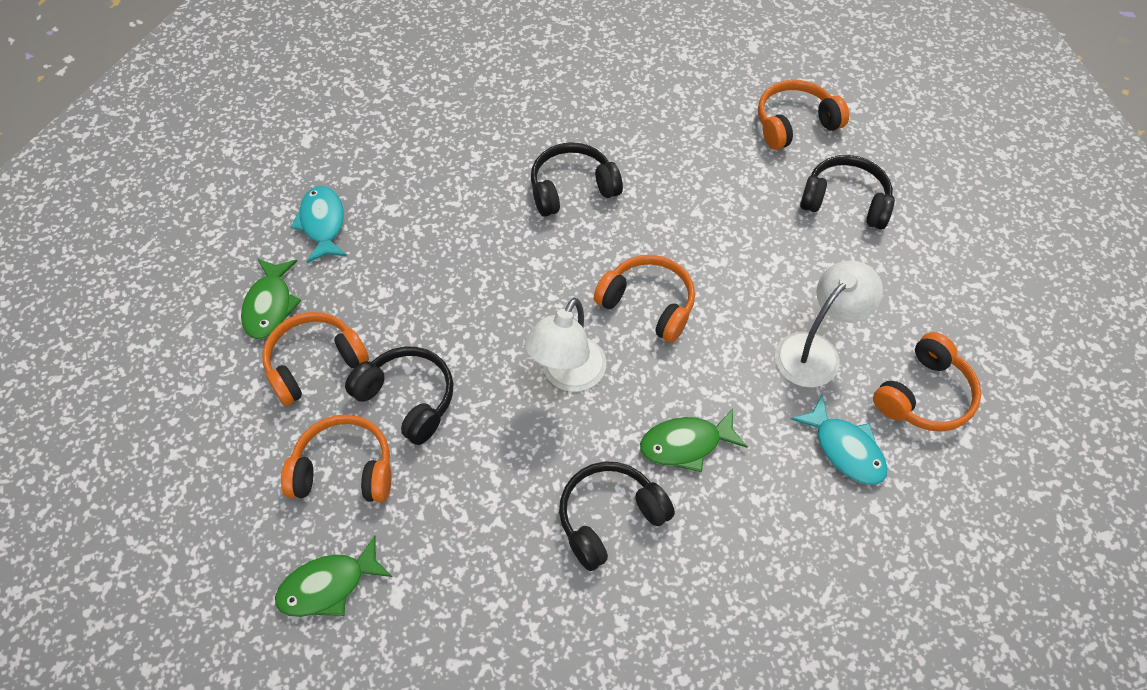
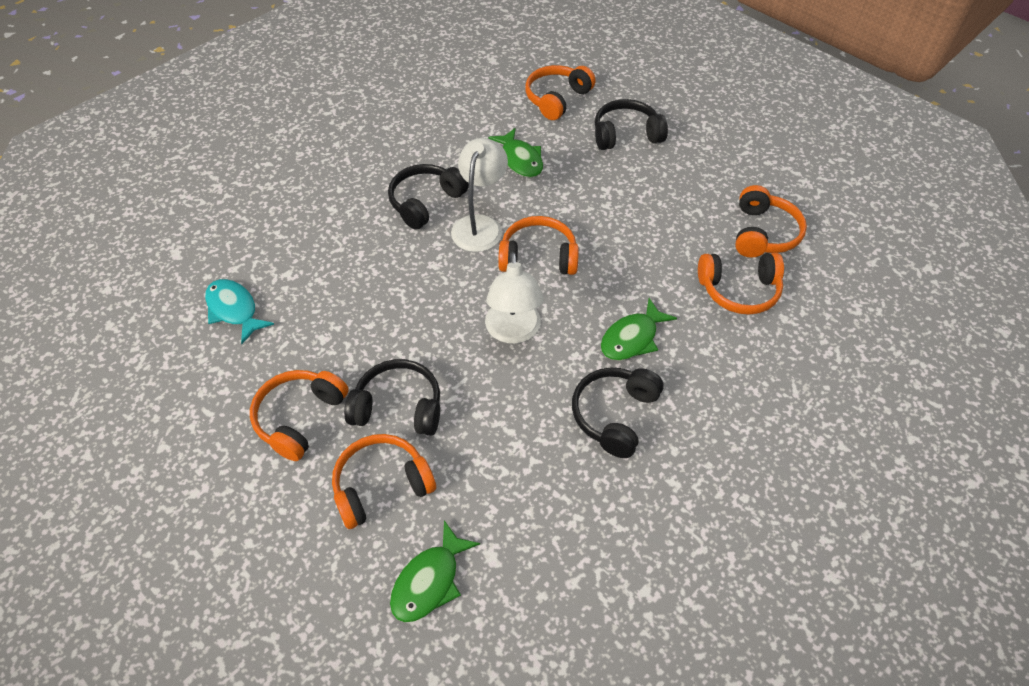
camera: 30 degrees left, 5 degrees down
green fish [241,258,302,339] -> green fish moved to [488,128,543,177]
white lamp [775,260,883,388] -> white lamp moved to [451,138,508,252]
turquoise fish [790,395,887,485] -> orange headphones [698,253,784,315]

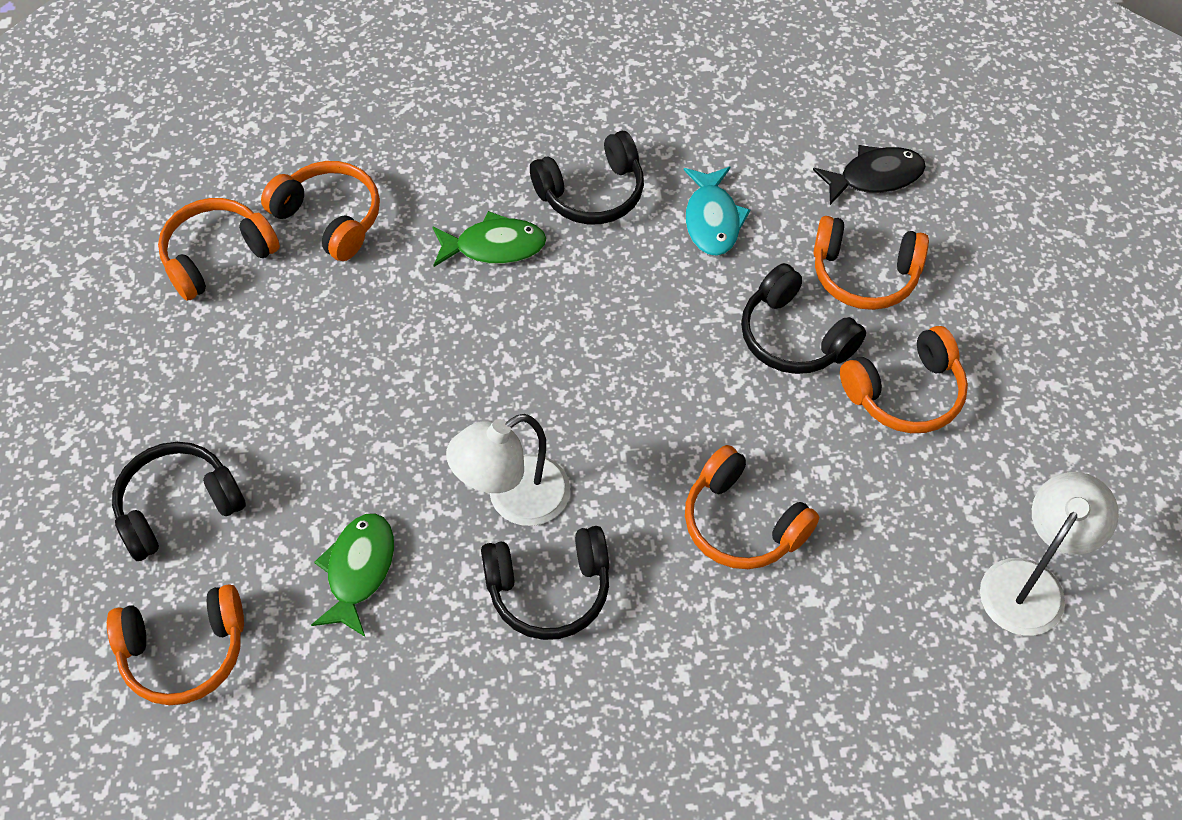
camera: 140 degrees left, 5 degrees up
turquoise fish [205,279,274,344] -> turquoise fish moved to [684,167,750,256]
green fish [390,520,480,622] -> black fish [813,145,926,205]
white lamp [485,252,544,344] -> white lamp moved to [980,472,1119,636]
orange headphones [498,216,579,275] -> orange headphones moved to [685,445,819,569]
black headphones [595,99,668,150] -> black headphones turned 120 degrees clockwise [112,442,246,561]

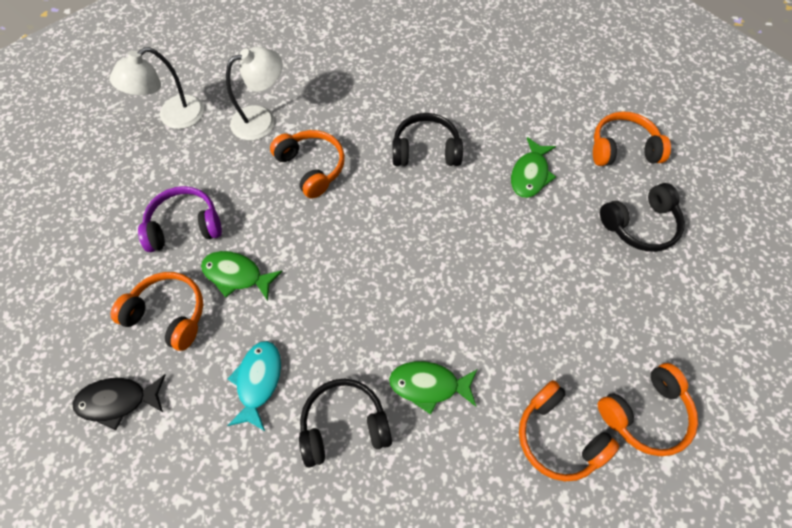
camera: 170 degrees left, 5 degrees up
white lamp [446,414,570,526] -> white lamp moved to [226,47,283,141]
black headphones [741,263,866,374] -> green fish [201,251,282,301]
orange headphones [840,326,968,433] -> purple headphones [138,186,222,252]

